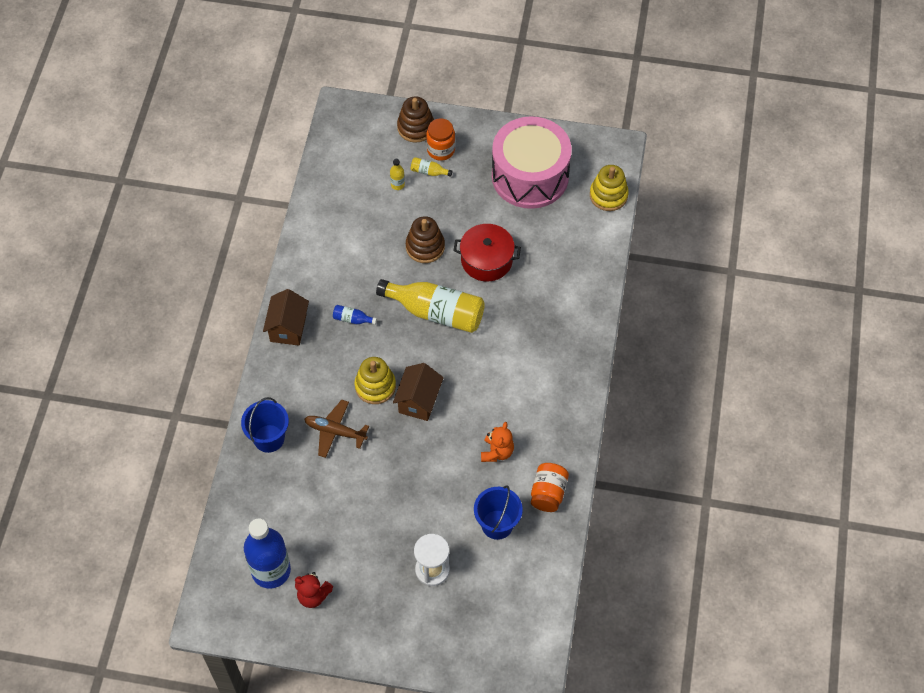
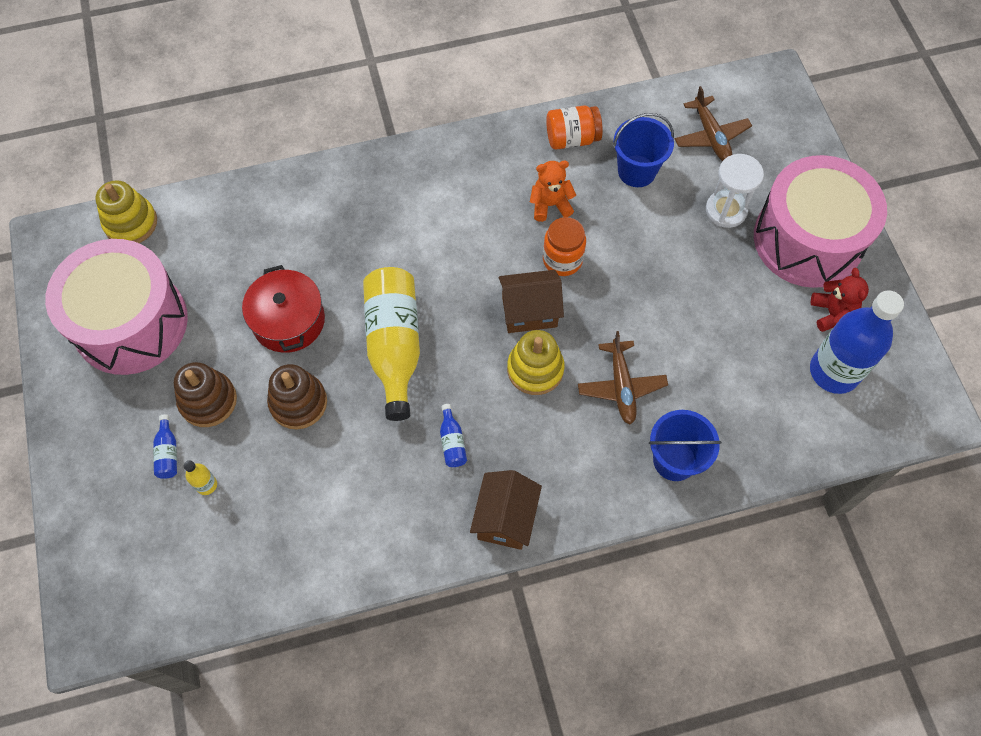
camera: 115 degrees left, 5 degrees up
brown house [263,289,309,346] -> brown house turned 60 degrees counterclockwise [470,470,542,550]
brown stacking toy [397,96,434,142] -> brown stacking toy moved to [174,362,237,427]
yellow bottle [411,157,452,177] -> blue bottle [153,414,177,479]
orange jar [426,118,455,161] -> orange jar moved to [543,217,586,276]
none -> brown plane [675,86,752,161]
none -> pink drum [754,155,887,288]

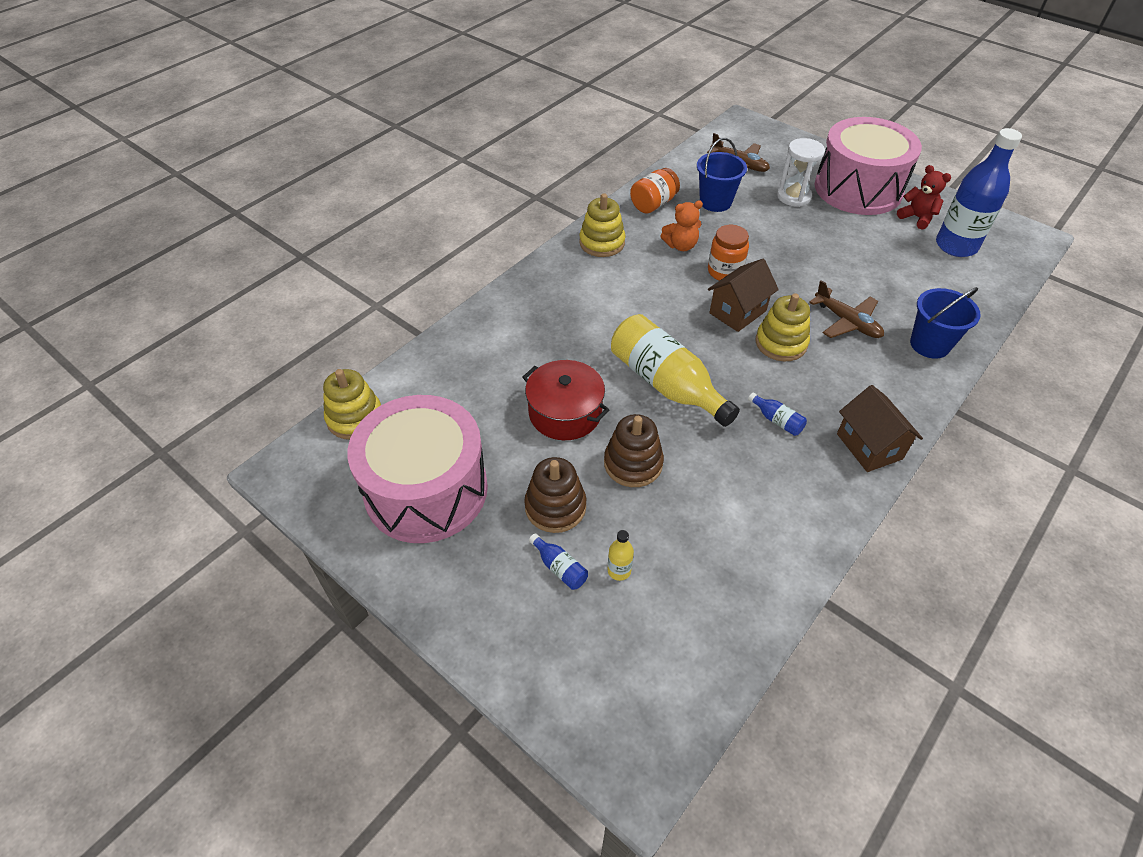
camera: 35 degrees left, 15 degrees down
orange teddy bear [530,161,576,222] -> orange teddy bear turned 150 degrees counterclockwise [661,200,703,251]
none -> yellow stacking toy [579,193,626,257]

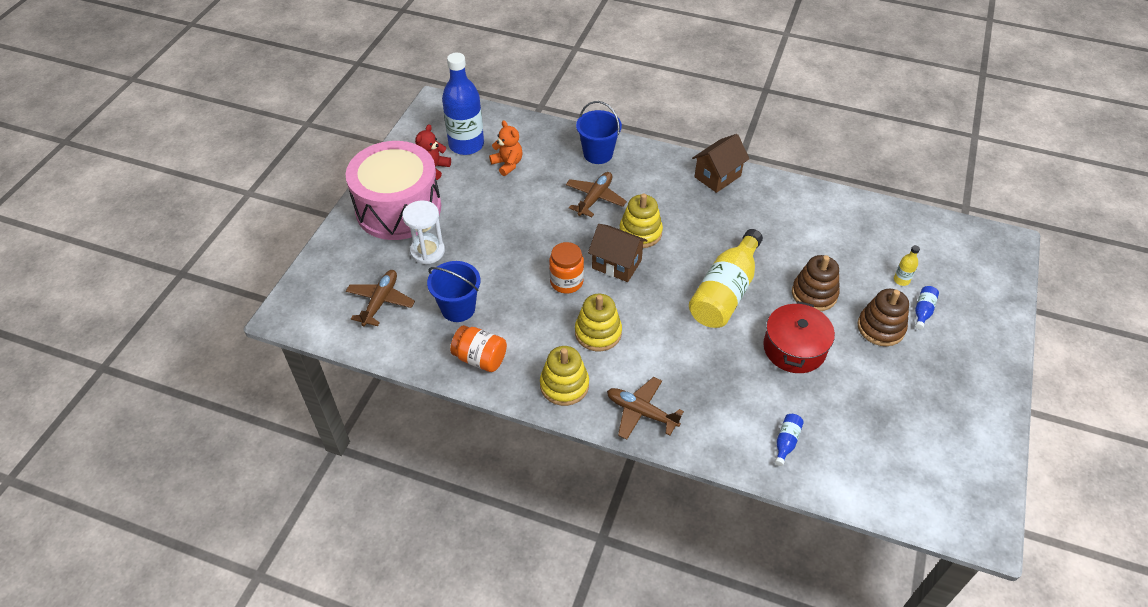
camera: 110 degrees left, 0 degrees up
yellow stacking toy [323,369,381,440] -> yellow stacking toy moved to [575,294,622,351]
pink drum [348,395,488,543] -> none
orange teddy bear [661,200,703,251] -> orange teddy bear moved to [489,120,523,176]
blue bottle [748,393,807,436] -> blue bottle moved to [775,414,804,466]
none -> brown plane [607,377,684,440]

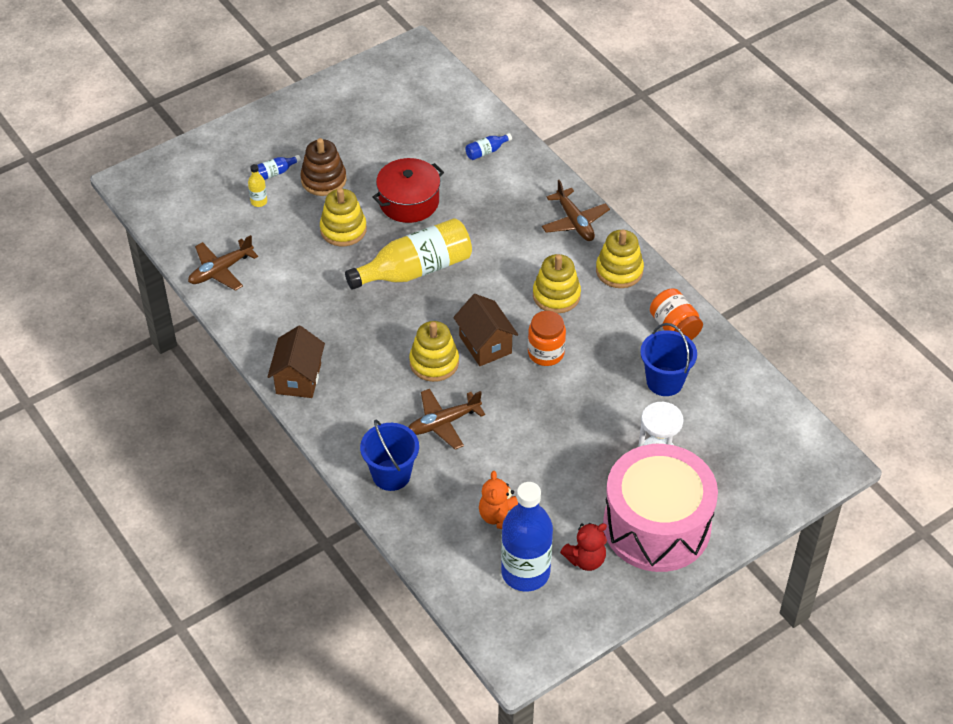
camera: 145 degrees left, 0 degrees up
brown plane [346,270,415,326] -> brown plane moved to [188,235,258,291]
brown house [692,134,749,193] -> brown house turned 75 degrees counterclockwise [267,326,325,398]
brown stacking toy [792,255,840,311] -> yellow stacking toy [320,188,367,246]

